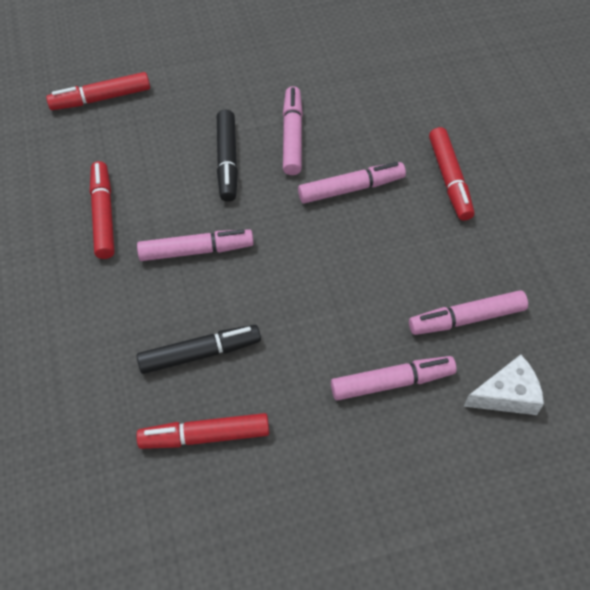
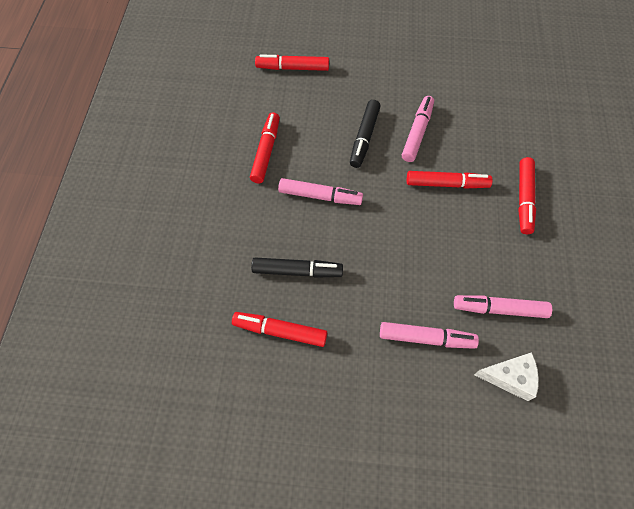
camera: 20 degrees right, 5 degrees up
pink marker [298,162,406,204] -> red marker [407,171,493,189]

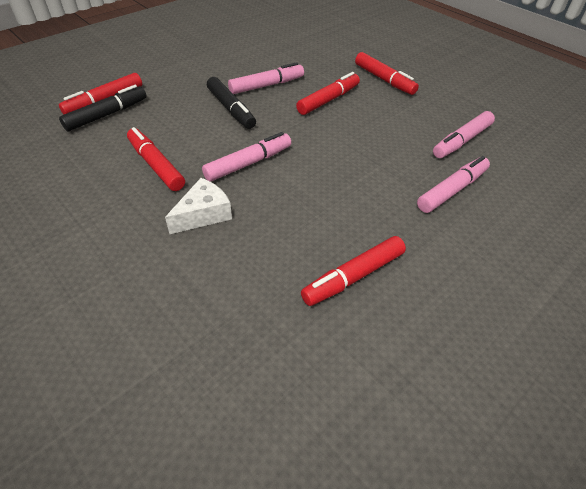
camera: 50 degrees left, 15 degrees down
black marker [251,257,343,278] -> black marker moved to [59,85,147,131]
pink marker [402,96,434,162] -> pink marker turned 90 degrees clockwise [228,62,304,94]
white cheese [474,352,539,401] -> white cheese moved to [165,178,232,234]

